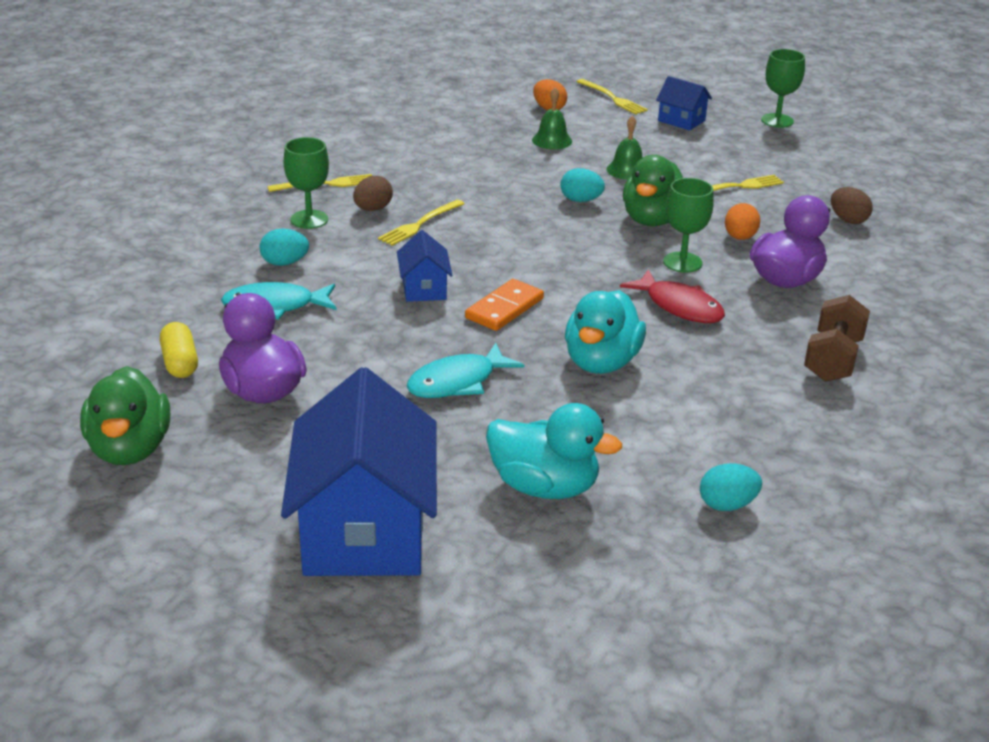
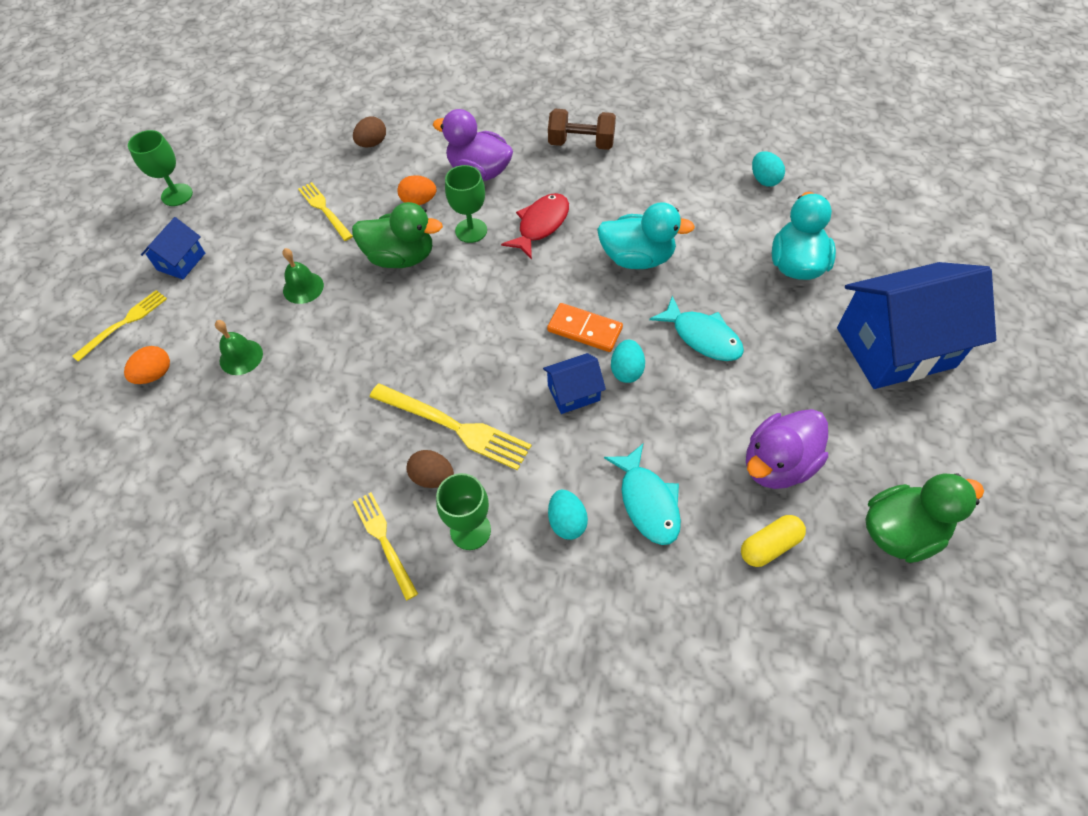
camera: 100 degrees left, 25 degrees up
yellow fork [378,200,465,246] -> yellow fork [370,383,532,471], size x1.55
turquoise egg [560,168,605,202] -> turquoise egg moved to [611,340,645,383]

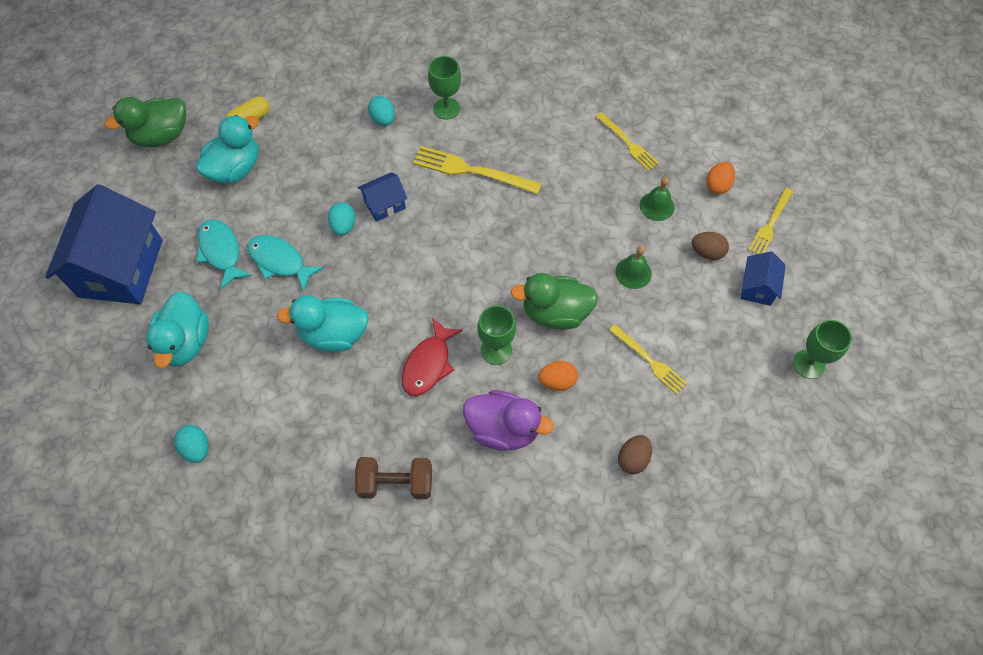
camera: 170 degrees right, 5 degrees up
yellow fork [353,492,418,601] -> yellow fork moved to [595,112,659,171]
brown egg [406,450,454,488] -> brown egg moved to [691,232,729,260]
orange domino [547,303,623,352] -> none
turquoise fish [604,444,681,545] -> turquoise fish moved to [196,219,252,290]
purple duck [746,409,828,489] -> turquoise duck [196,115,259,183]
blue house [837,262,996,389] -> blue house turned 60 degrees counterclockwise [45,184,163,304]

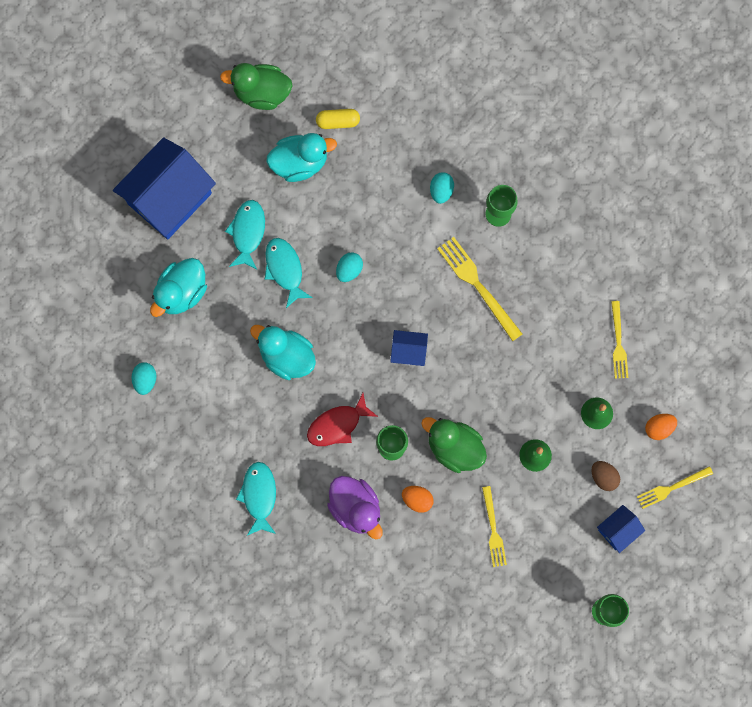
camera: 35 degrees right, 15 degrees up
brown dumbbell [355,457,432,499] -> turquoise fish [236,462,276,535]
blue house [358,172,407,222] -> blue house moved to [390,330,428,366]
brown egg [618,435,652,474] -> none

